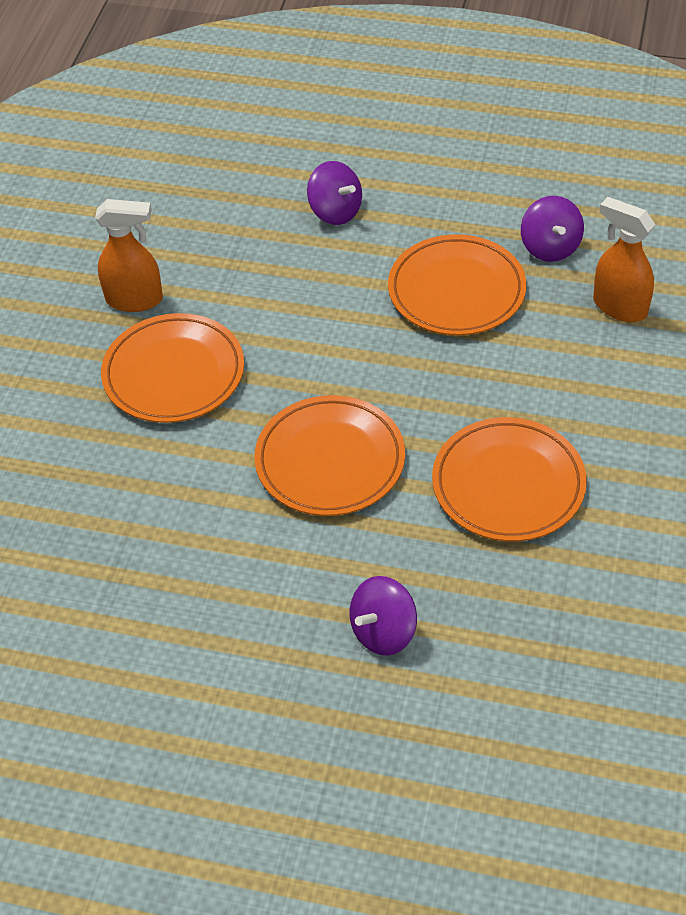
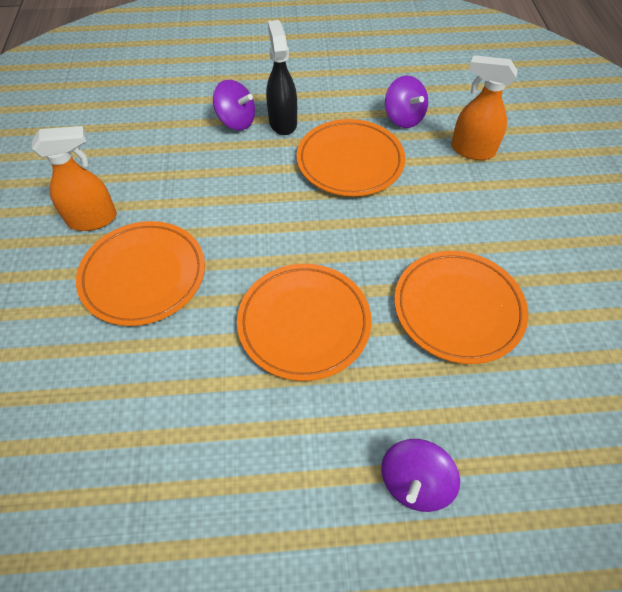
camera: 20 degrees left, 5 degrees up
none -> black spray bottle [266,20,297,135]

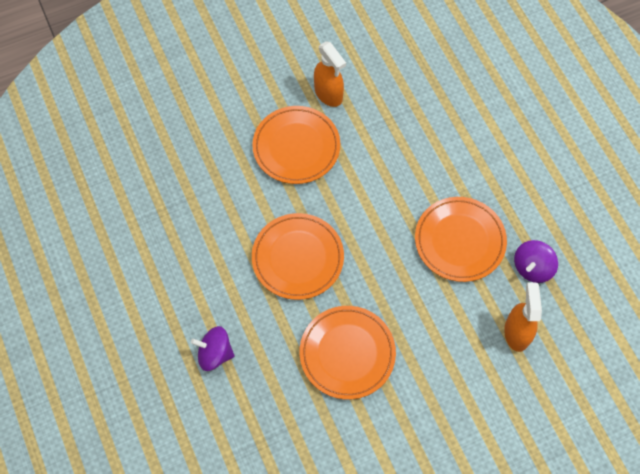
camera: 70 degrees right, 10 degrees up
purple spinning top [213,80,255,130] -> none
black spray bottle [266,20,297,135] -> none

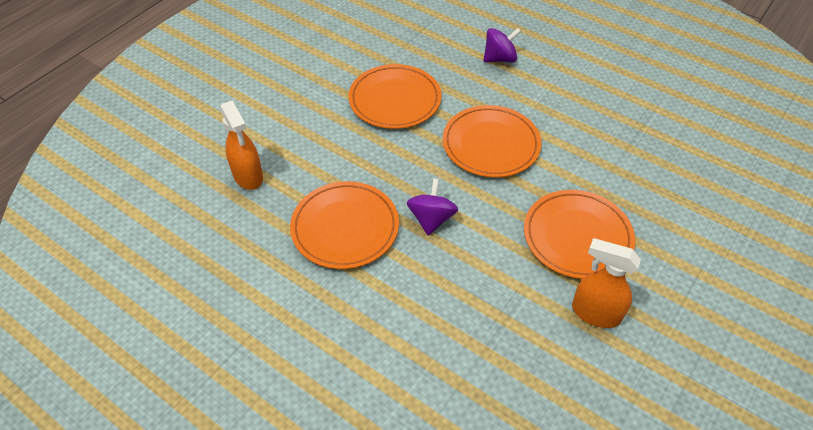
camera: 150 degrees right, 15 degrees down
purple spinning top [514,240,558,283] -> purple spinning top moved to [407,178,458,235]

